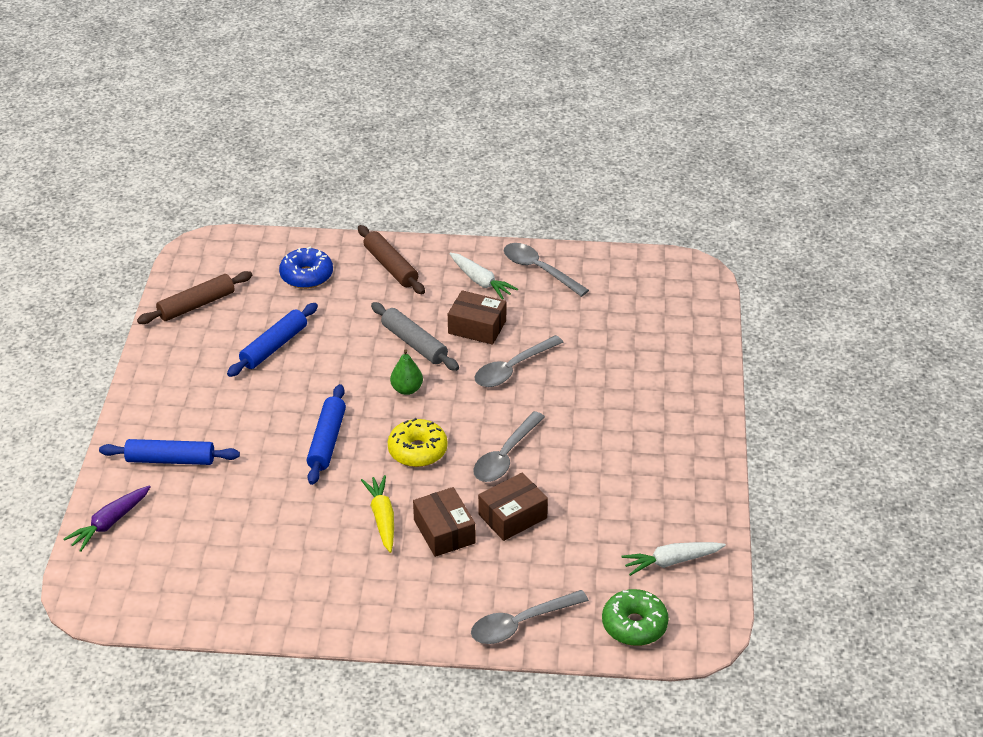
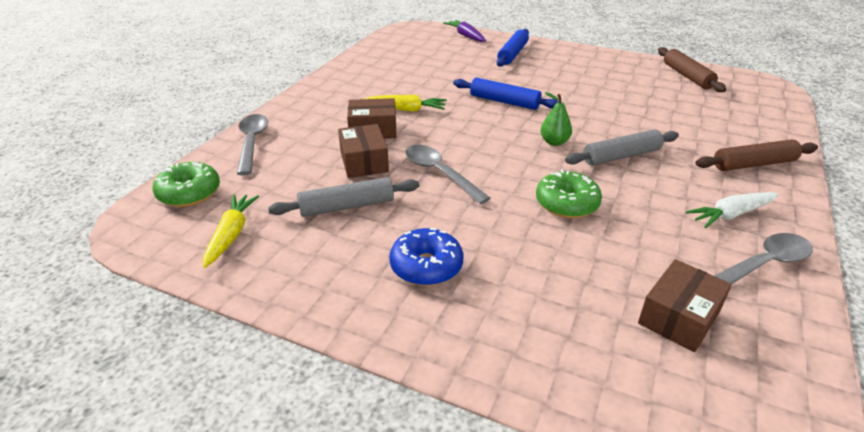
camera: 110 degrees right, 5 degrees down
blue rolling pin [227,303,318,377] -> none
blue donut [279,247,333,289] -> blue donut moved to [389,228,463,286]
yellow donut [387,418,448,467] -> none
brown box [448,290,506,345] -> brown box moved to [638,259,732,352]
grey spoon [475,335,563,387] -> green donut [536,170,602,218]
white carrot [621,542,726,576] -> yellow carrot [203,194,259,268]
none -> grey rolling pin [268,177,419,217]

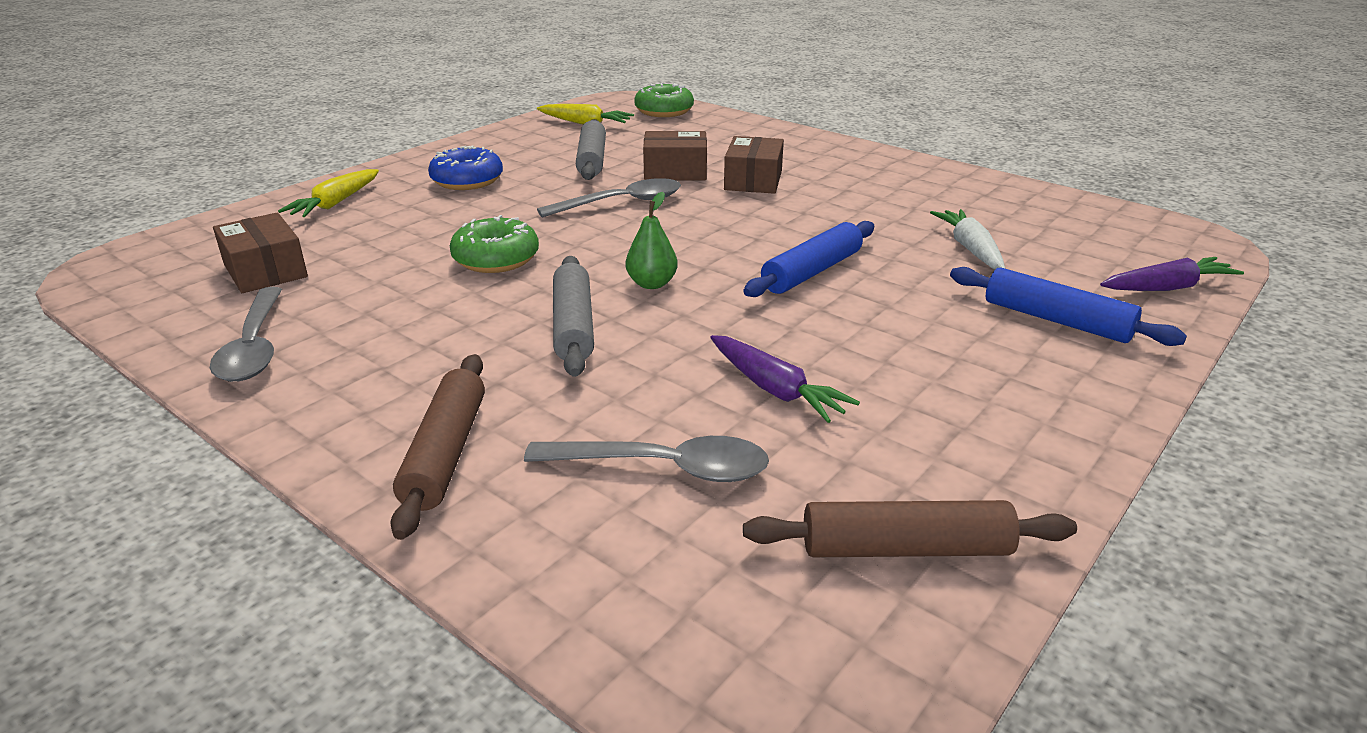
camera: 105 degrees right, 5 degrees down
grey spoon [237,114,268,175] -> grey spoon moved to [524,436,769,482]
yellow carrot [365,95,447,112] -> yellow carrot moved to [278,169,379,217]
white carrot [686,192,779,228] -> white carrot moved to [930,209,1005,270]
none -> purple carrot [710,335,860,423]

